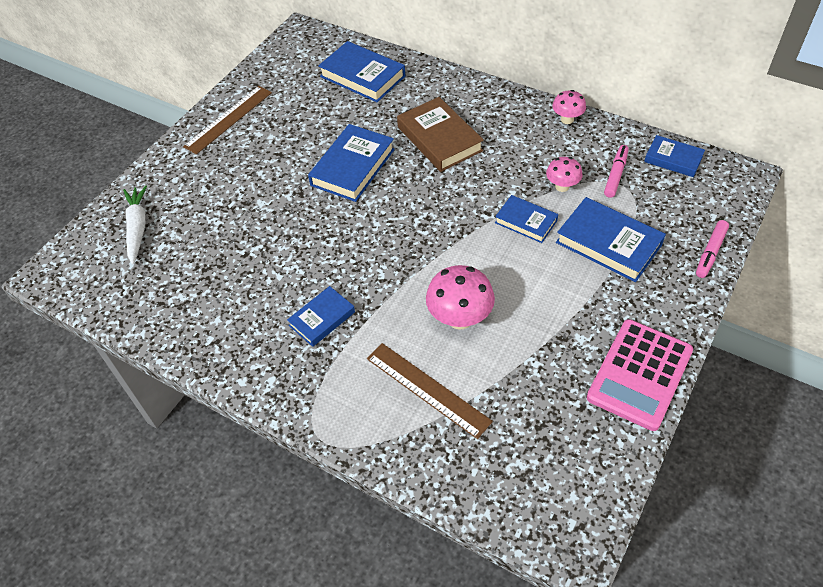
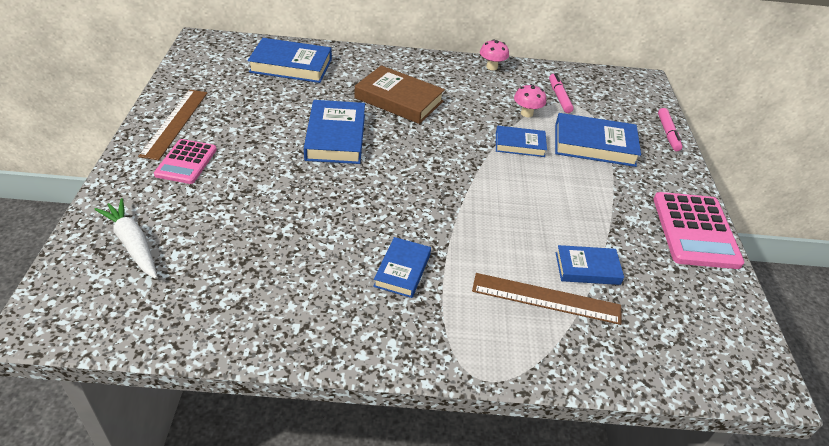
camera: 35 degrees left, 10 degrees down
pink mushroom [426,265,495,330] -> none
blue book [644,135,705,177] -> blue book moved to [556,245,624,285]
none -> pink calculator [154,139,217,184]

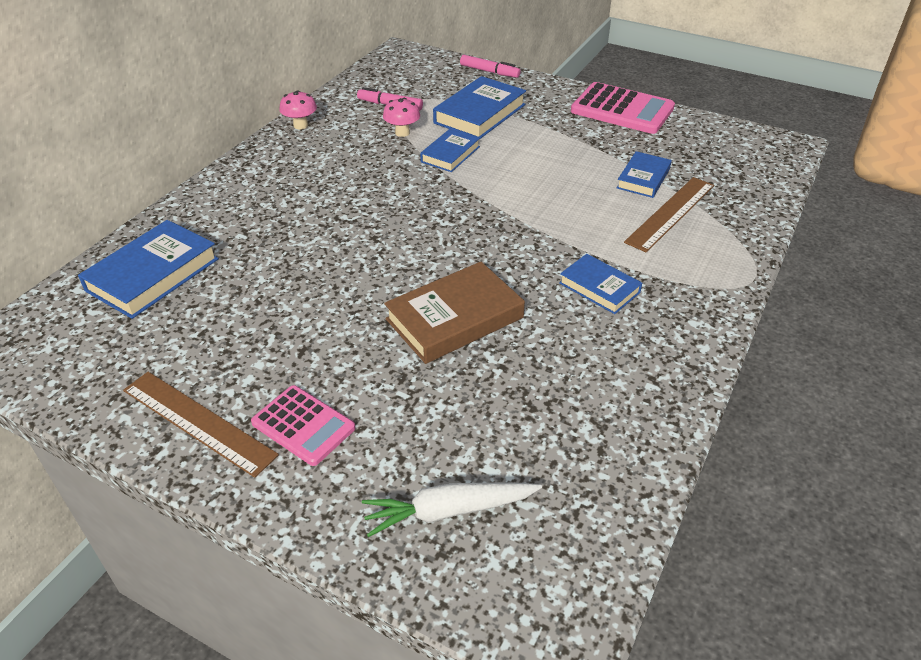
camera: 60 degrees left, 0 degrees up
blue book [304,100,365,164] -> none
brown book [355,65,445,124] -> brown book moved to [384,262,525,364]

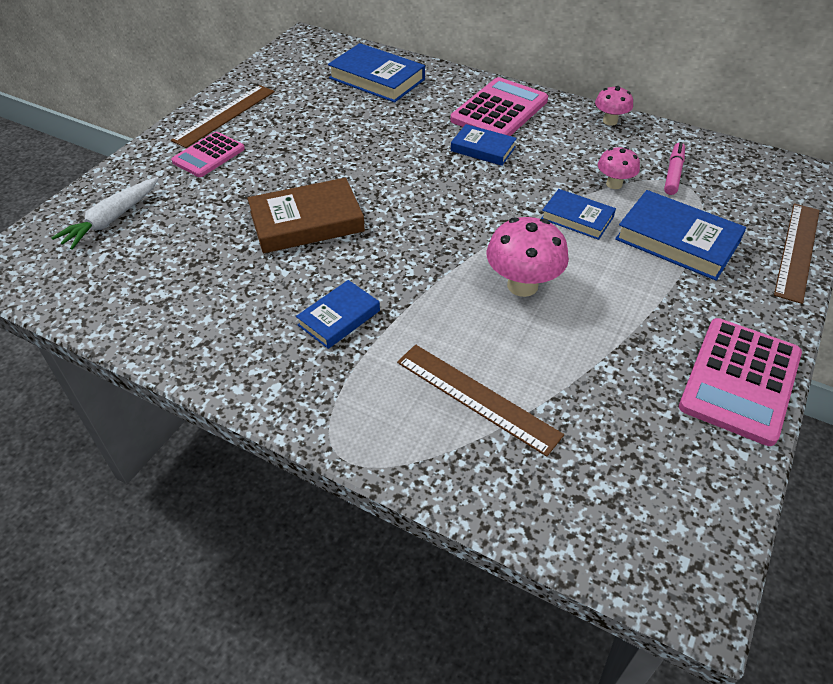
camera: 90 degrees right, 5 degrees up
white carrot [362,483,542,537] -> white carrot turned 135 degrees counterclockwise [51,177,159,250]
brown book [384,262,525,364] -> brown book turned 75 degrees counterclockwise [247,178,365,253]
pink marker [460,55,521,78] -> brown ruler [774,203,820,304]
blue book [617,151,672,198] -> blue book moved to [451,124,517,166]
none -> pink calculator [451,77,548,136]
none -> pink mushroom [486,217,569,297]

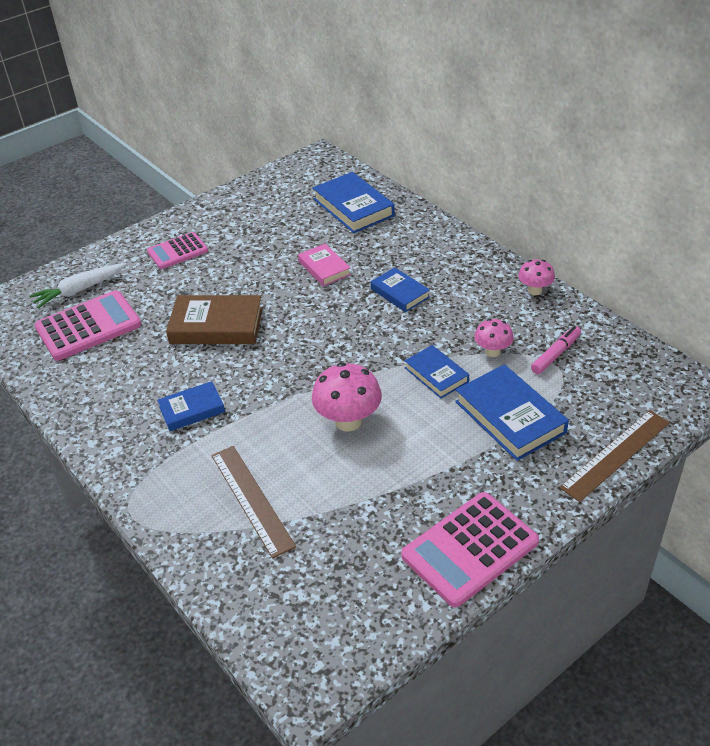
camera: 25 degrees right, 5 degrees down
brown ruler [171,85,275,148] -> none
pink calculator [451,77,548,136] -> pink calculator moved to [35,290,141,361]
none -> pink book [298,244,351,287]

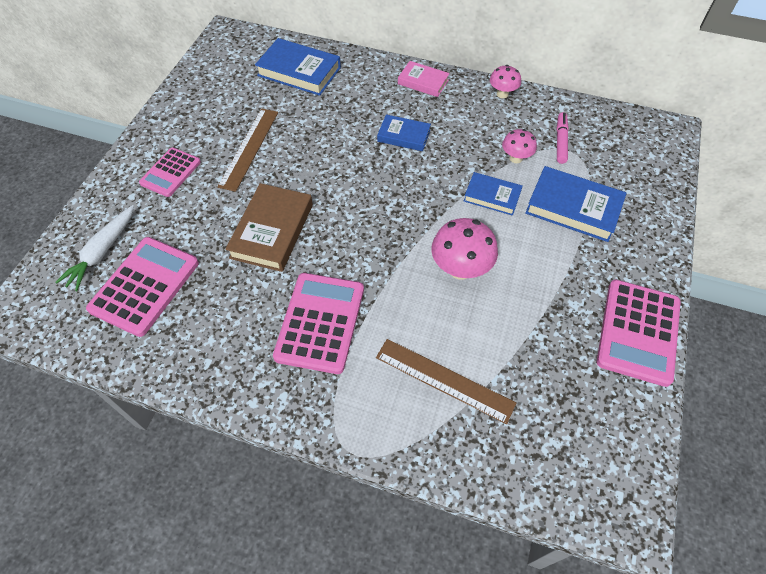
camera: 35 degrees left, 15 degrees up
blue book [157,381,225,431] -> pink calculator [273,273,364,374]
brown book [166,295,263,344] -> brown book turned 45 degrees counterclockwise [225,183,313,272]
pink book [298,244,351,287] -> pink book moved to [398,61,450,97]
brown ruler [559,410,670,502] -> brown ruler moved to [218,108,278,192]

